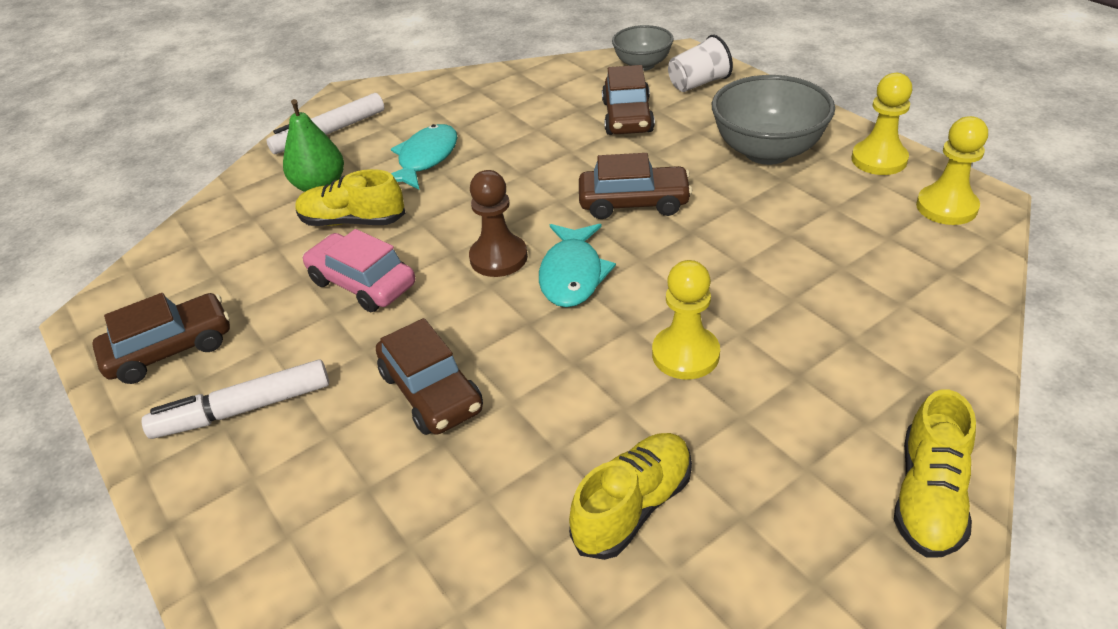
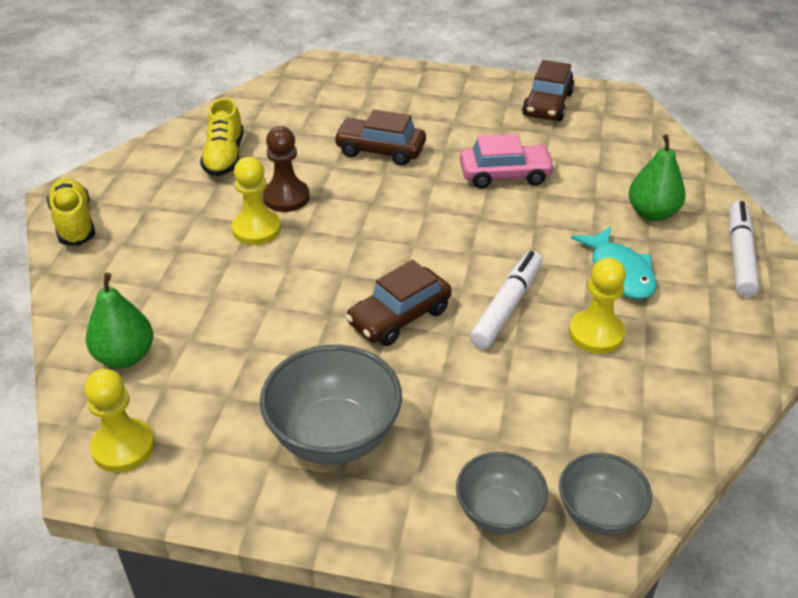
camera: 135 degrees right, 0 degrees up
white marker [142,359,329,439] -> white marker moved to [470,251,542,349]
yellow shoe [296,169,405,226] -> none
brown pawn [469,170,528,277] -> brown pawn moved to [262,126,310,212]
turquoise fish [539,224,616,307] -> none
brown car [602,65,655,135] -> none
white cup [668,35,733,92] -> grey bowl [456,452,548,534]
yellow pawn [852,73,912,175] -> yellow pawn moved to [569,258,626,354]
none -> green pear [86,273,153,368]

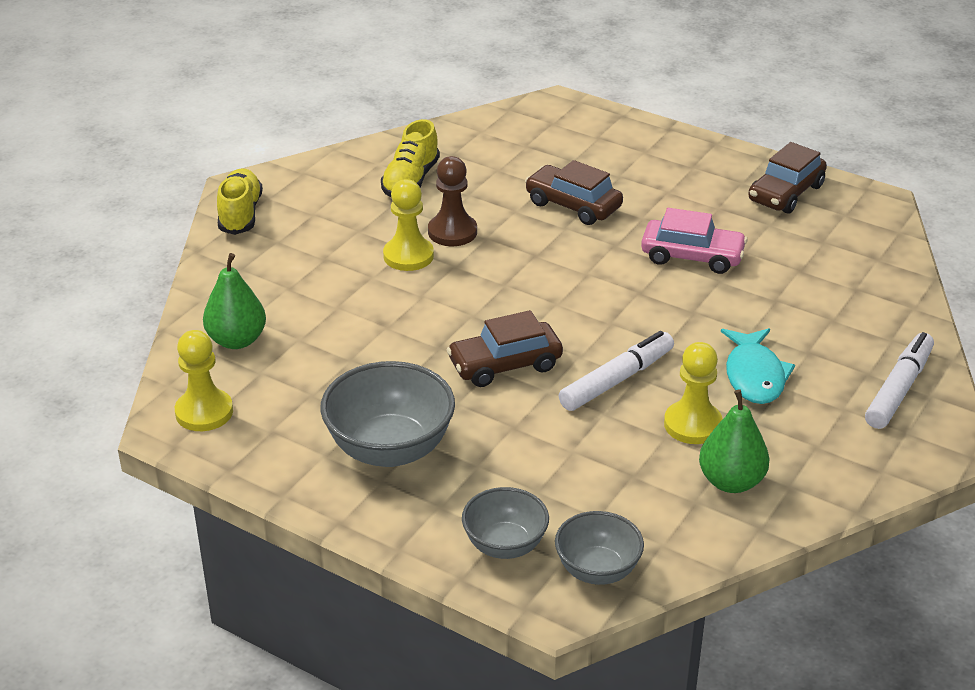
camera: 20 degrees right, 5 degrees down
green pear [629,134,686,221] -> green pear moved to [699,389,770,493]

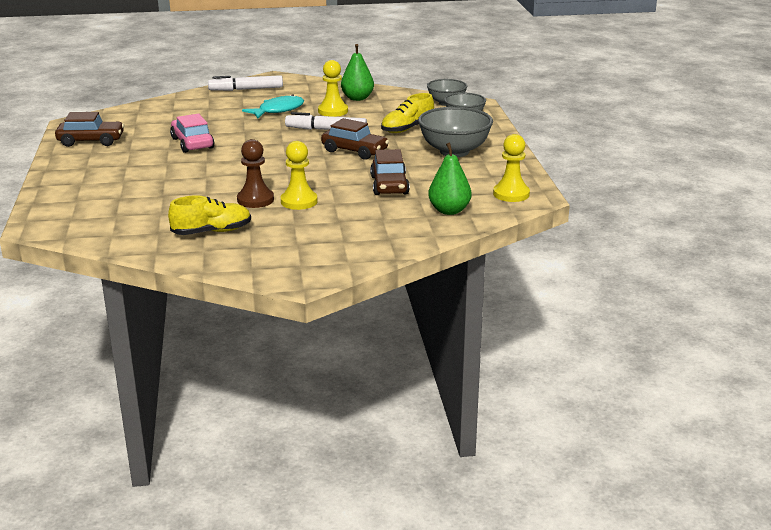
camera: 130 degrees left, 10 degrees down
yellow shoe [217,168,263,235] -> yellow shoe moved to [381,93,434,133]
brown car [525,160,623,225] -> brown car moved to [370,149,410,195]

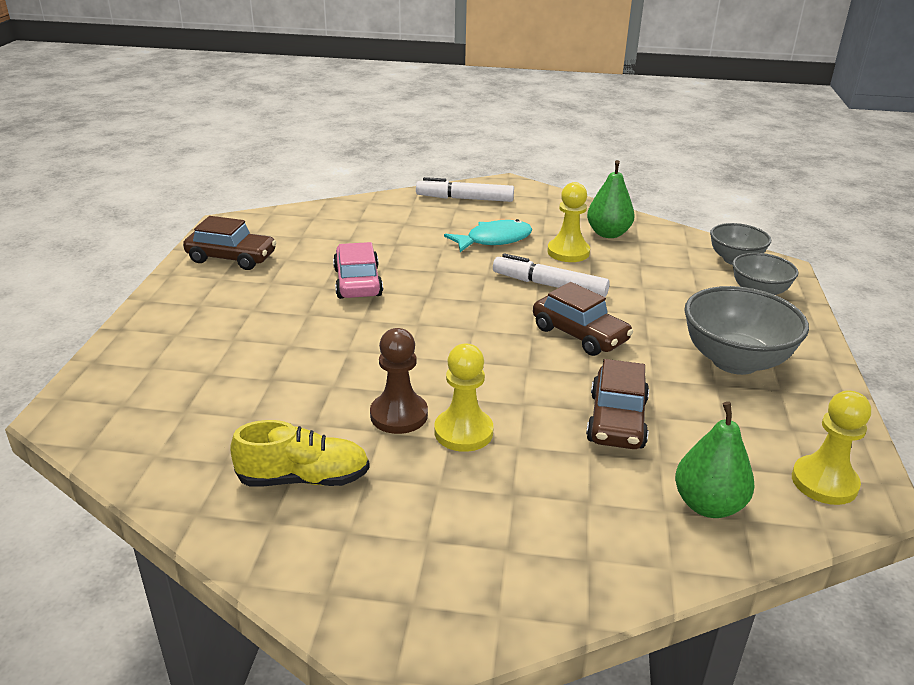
camera: 15 degrees right, 5 degrees up
yellow shoe [381,93,434,133] -> none

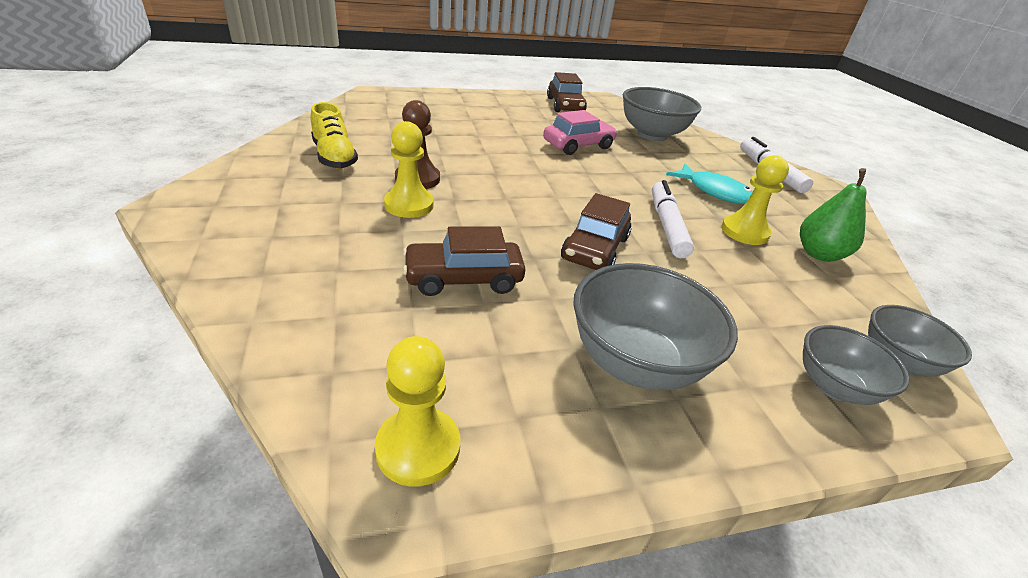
camera: 65 degrees right, 5 degrees up
green pear [675,402,755,518] -> none
none -> grey bowl [623,87,701,141]

